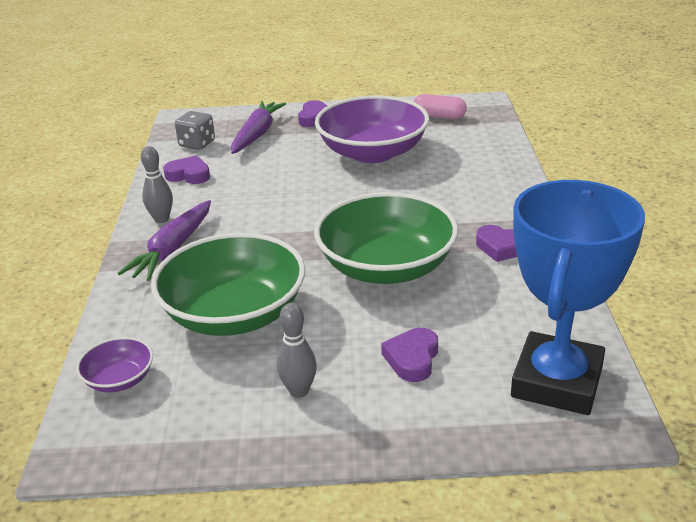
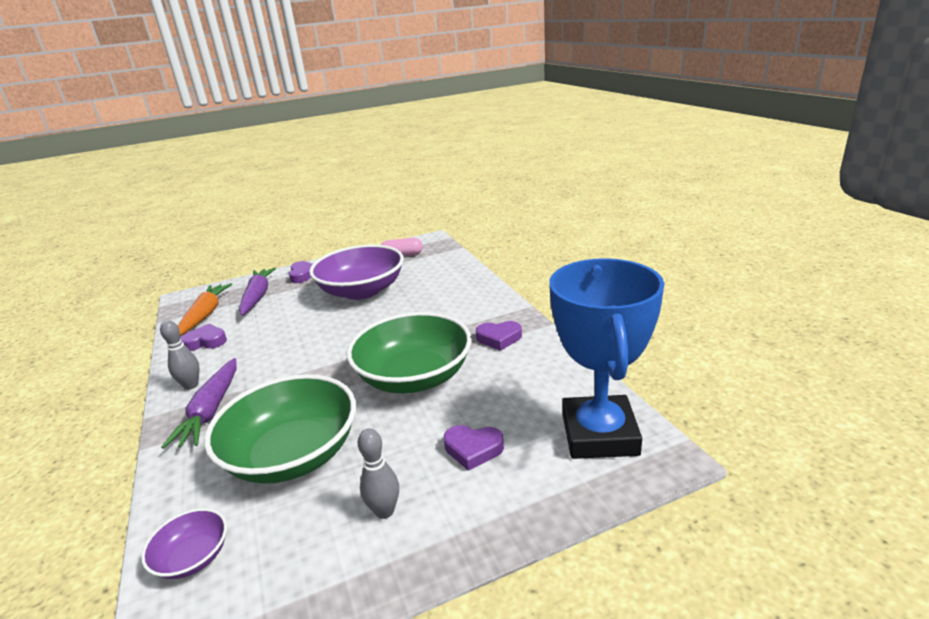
camera: 20 degrees left, 5 degrees down
grey dice [175,111,215,150] -> orange carrot [178,283,232,336]
purple heart [381,328,438,382] -> purple heart turned 75 degrees counterclockwise [444,425,504,471]

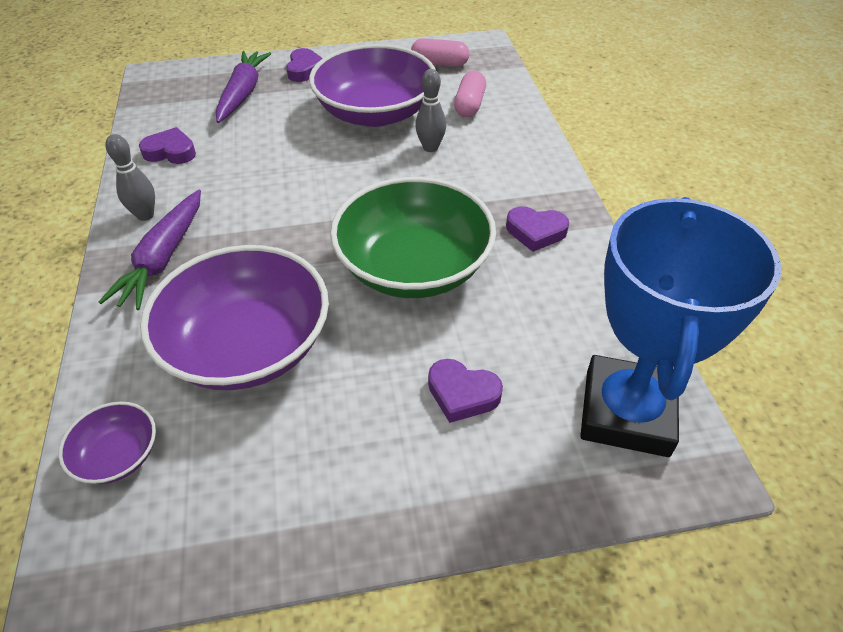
camera: 10 degrees right, 20 degrees up
orange carrot [178,283,232,336] -> none
green bowl [204,374,356,484] -> purple bowl [140,245,329,390]
grey bowling pin [358,429,399,519] -> grey bowling pin moved to [415,69,446,152]
none -> pink capsule [454,71,486,117]

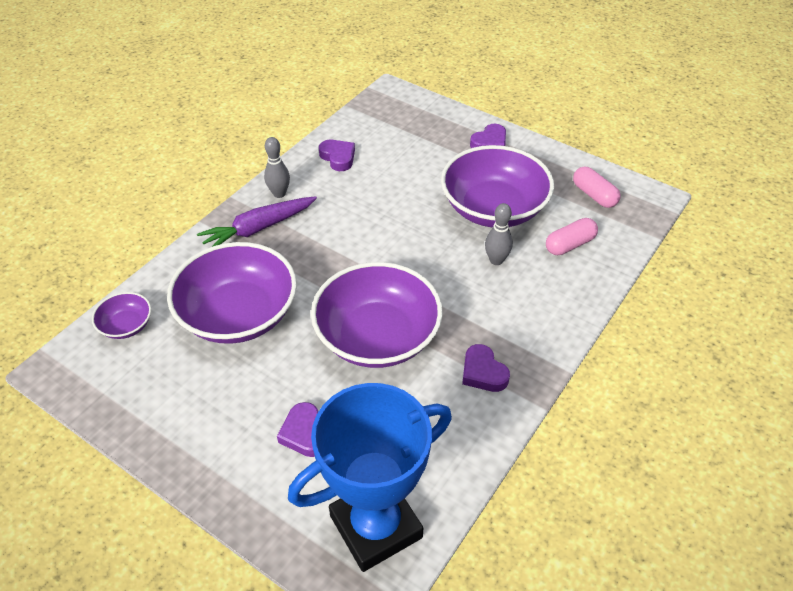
camera: 45 degrees right, 0 degrees up
purple carrot [216,51,271,123] -> none
green bowl [330,177,496,298] -> purple bowl [311,262,443,368]

